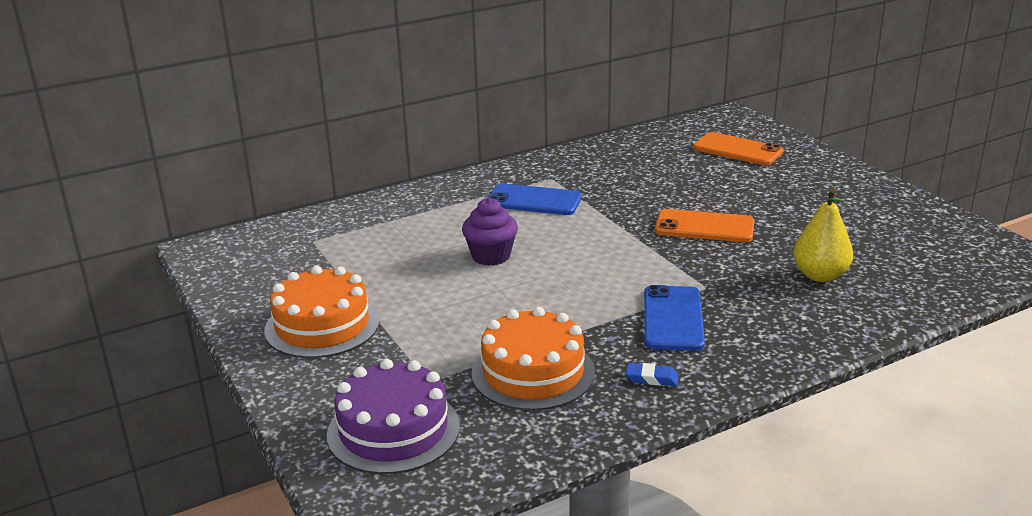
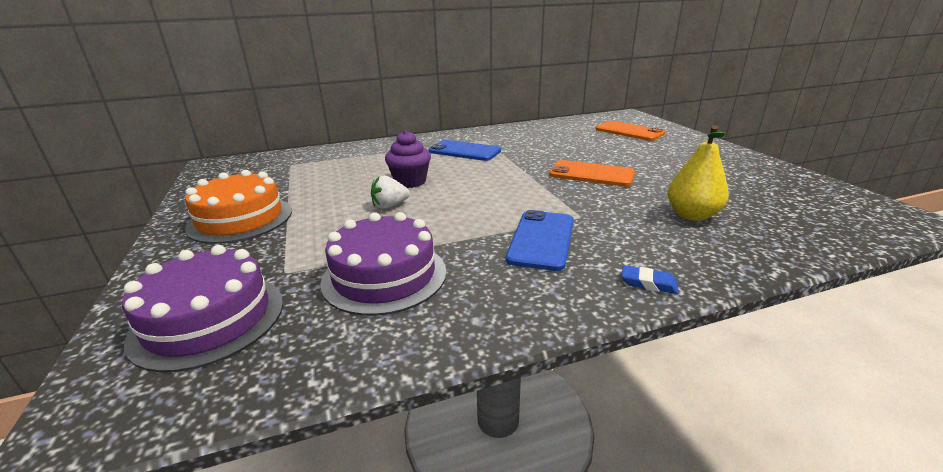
camera: 10 degrees right, 0 degrees up
orange cake [471,307,595,411] -> purple cake [320,212,446,316]
blue eraser [626,363,679,386] -> blue eraser moved to [622,265,678,294]
none -> white strawberry [371,175,410,209]

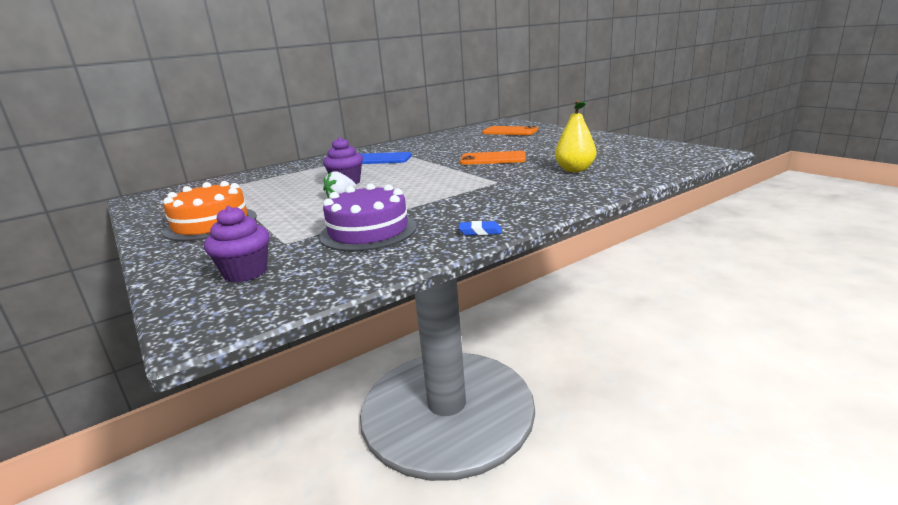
camera: 15 degrees left, 5 degrees down
purple cake [122,245,283,373] -> purple cupcake [204,206,270,282]
blue phone [506,210,574,271] -> none
blue eraser [622,265,678,294] -> blue eraser moved to [459,221,502,235]

